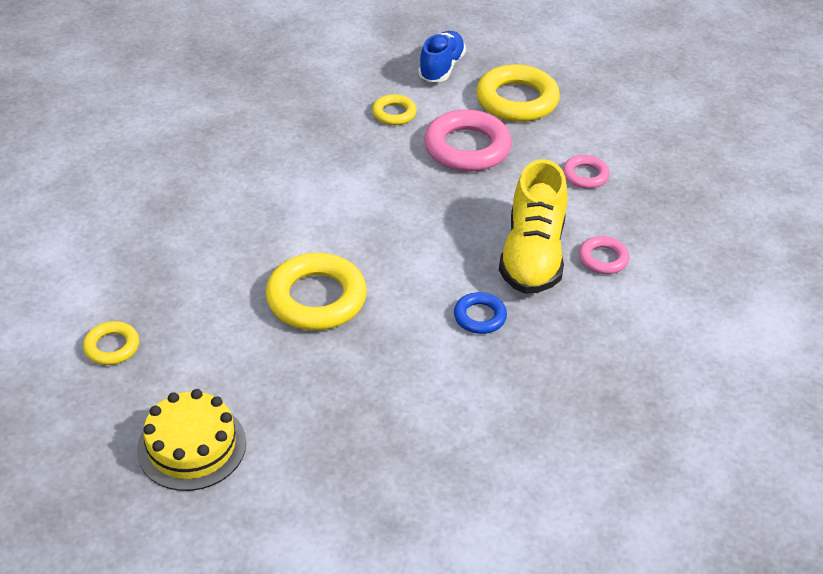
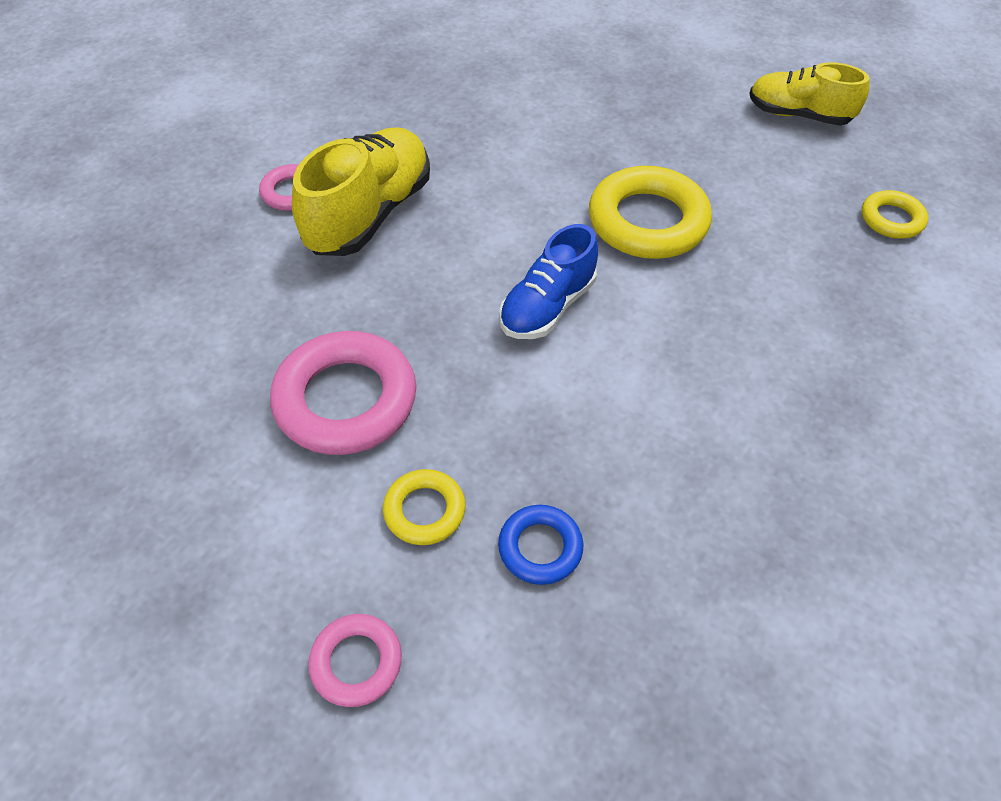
camera: 160 degrees left, 10 degrees up
yellow cake [137,389,246,491] -> yellow shoe [749,62,870,125]
blue shoe [418,31,466,82] -> blue shoe moved to [499,224,598,339]
blue ring [454,292,507,334] -> blue ring moved to [498,505,583,585]
yellow ring [476,64,560,122] -> none
pink ring [563,155,610,189] -> pink ring moved to [308,614,402,707]

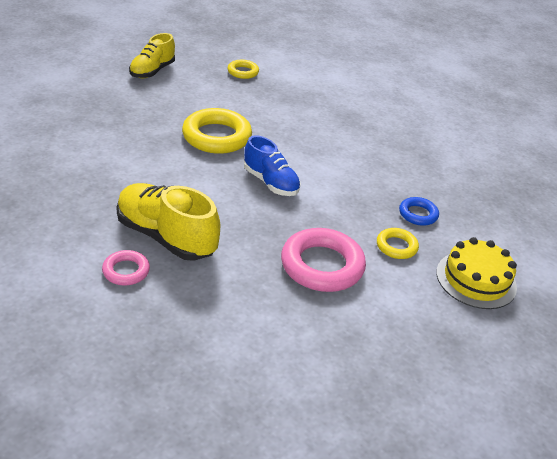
camera: 85 degrees left, 15 degrees down
pink ring [308,614,402,707] -> yellow cake [436,237,517,309]

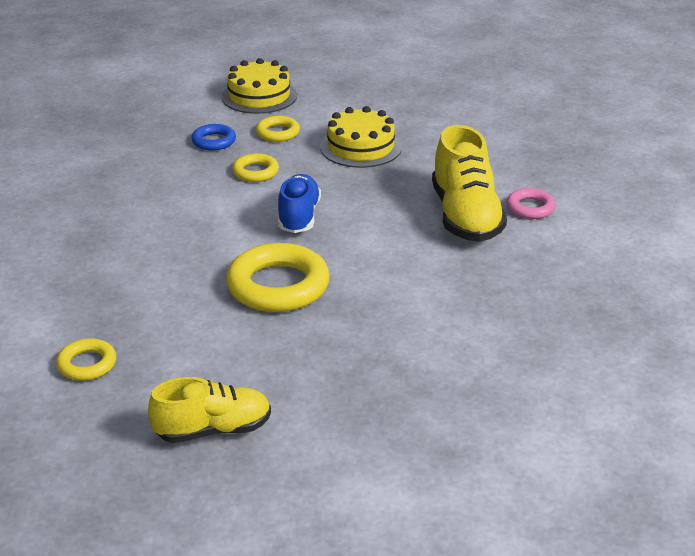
camera: 130 degrees left, 5 degrees down
pink ring [281,228,366,292] -> yellow cake [320,106,402,168]
none -> yellow ring [232,153,279,182]

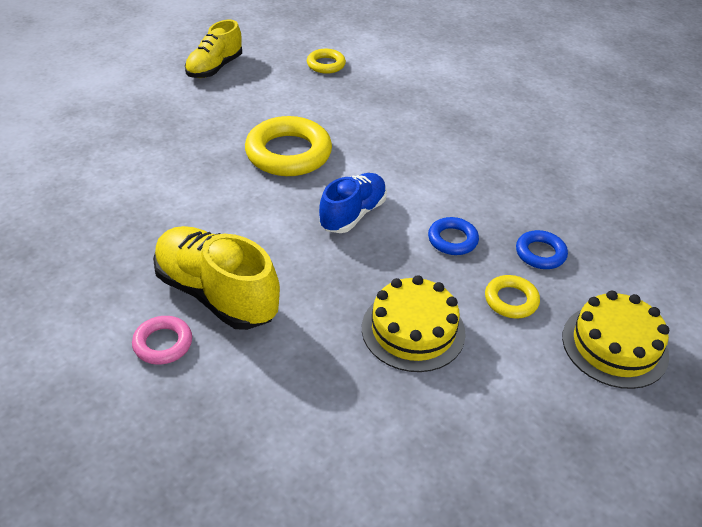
camera: 135 degrees right, 10 degrees up
yellow ring [232,153,279,182] -> blue ring [428,217,479,255]
blue shoe [278,174,321,233] -> blue shoe turned 105 degrees counterclockwise [319,173,387,233]

